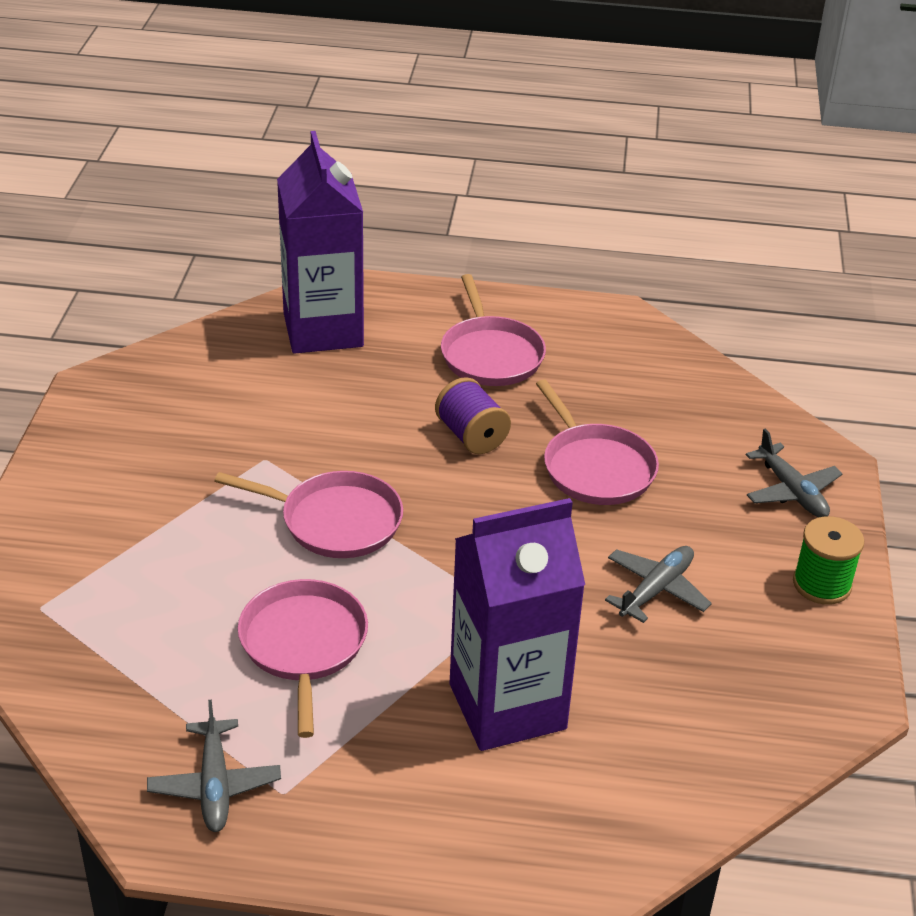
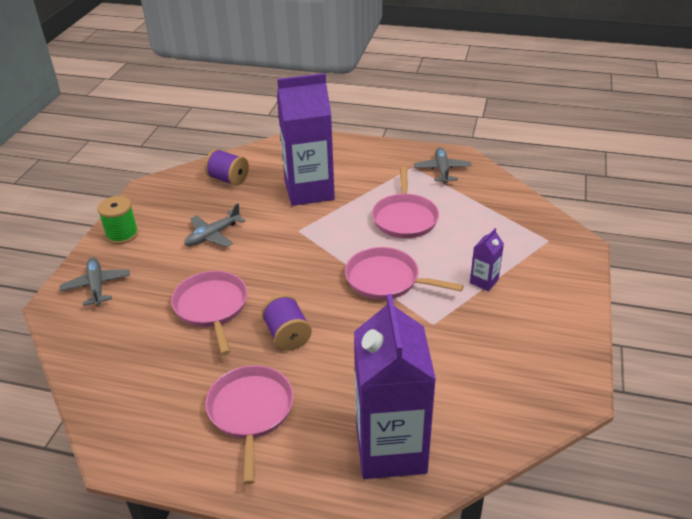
camera: 170 degrees left, 0 degrees up
none -> purple spool [204,149,249,186]
none -> purple carton [470,228,504,291]

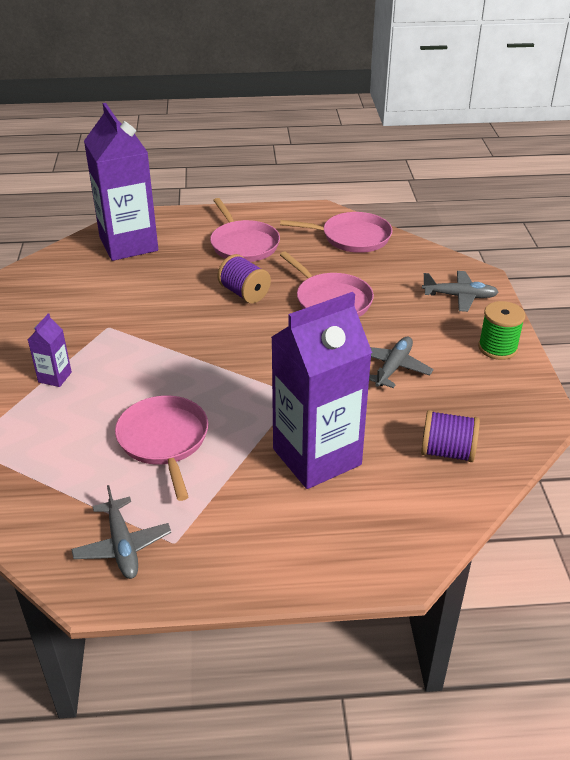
camera: 160 degrees right, 0 degrees up
grey plane [60,257,130,306] -> grey plane turned 45 degrees counterclockwise [422,271,499,312]
pink pan [345,247,464,300] -> pink pan moved to [280,212,393,253]

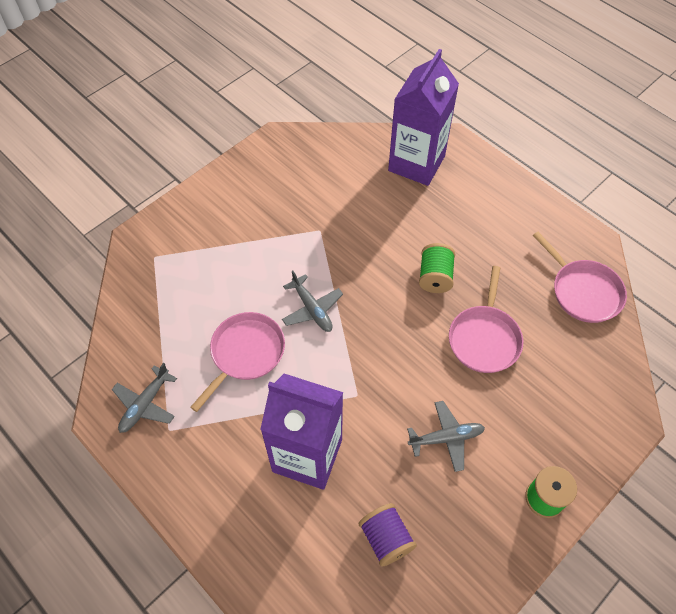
camera: 50 degrees right, 20 degrees up
purple carton [28,313,72,387] -> none
pink pan [210,198,280,262] -> none
purple spool [217,254,271,303] -> green spool [419,243,455,293]
grey plane [422,271,499,312] -> grey plane moved to [282,271,343,332]

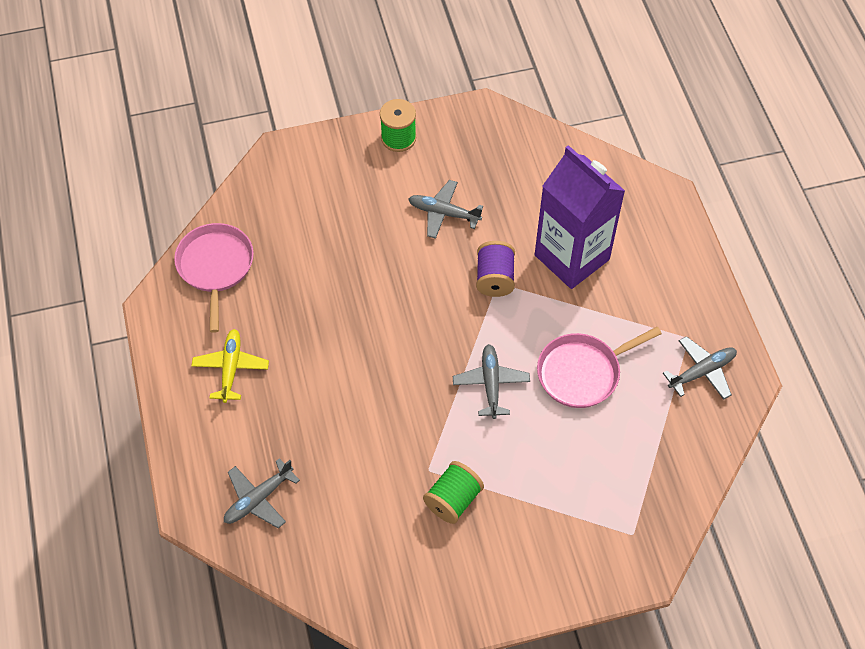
camera: 150 degrees left, 0 degrees up
purple spool [359,503,417,567] -> purple spool moved to [476,241,515,297]
purple carton [388,49,459,186] -> grey plane [224,458,300,528]
green spool [419,243,455,293] -> green spool moved to [423,461,484,524]
pink pan [449,266,523,373] -> none
none -> yellow plane [191,329,269,403]

